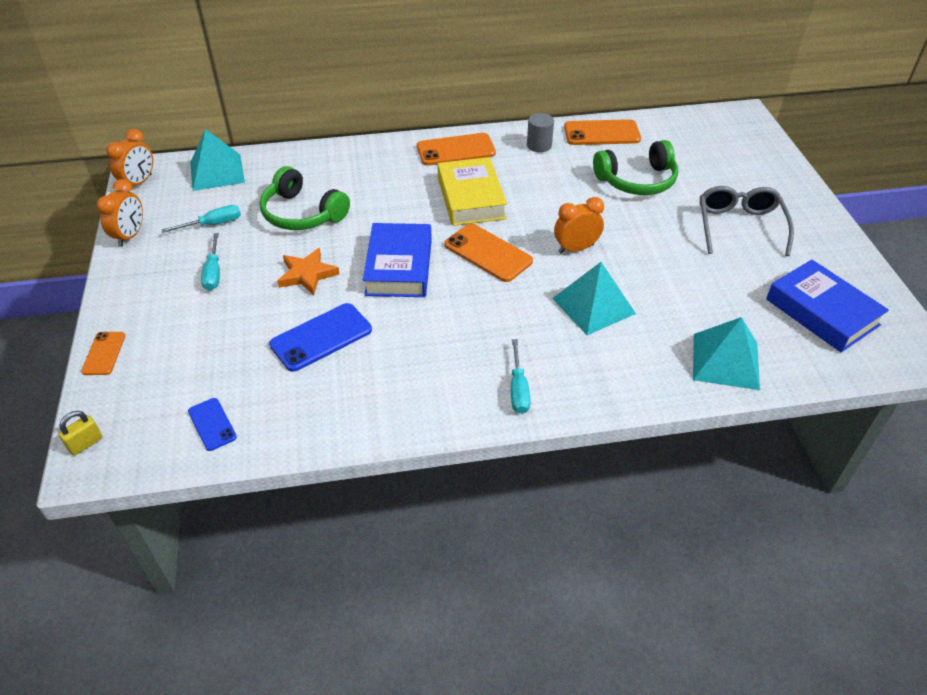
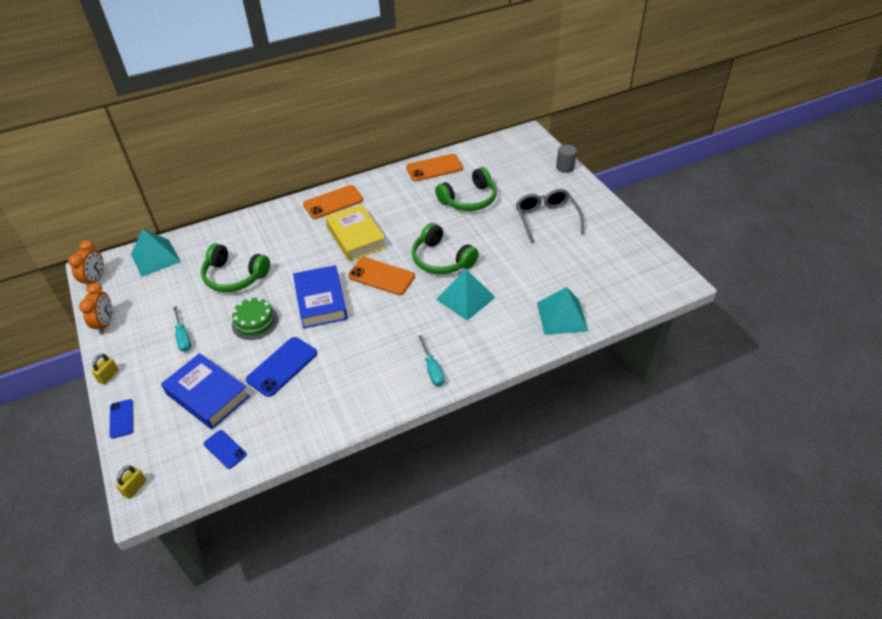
camera: 15 degrees left, 0 degrees up
orange phone [81,332,125,375] -> blue phone [110,399,134,439]
turquoise screwdriver [162,205,241,233] -> none
orange star [277,248,340,295] -> green cake [232,298,278,340]
grey cylinder [527,113,554,152] -> grey cylinder moved to [556,145,577,173]
orange clock [554,197,604,254] -> green headphones [412,223,479,274]
blue book [766,260,889,352] -> blue book moved to [161,353,250,429]
none -> yellow padlock [91,354,119,384]

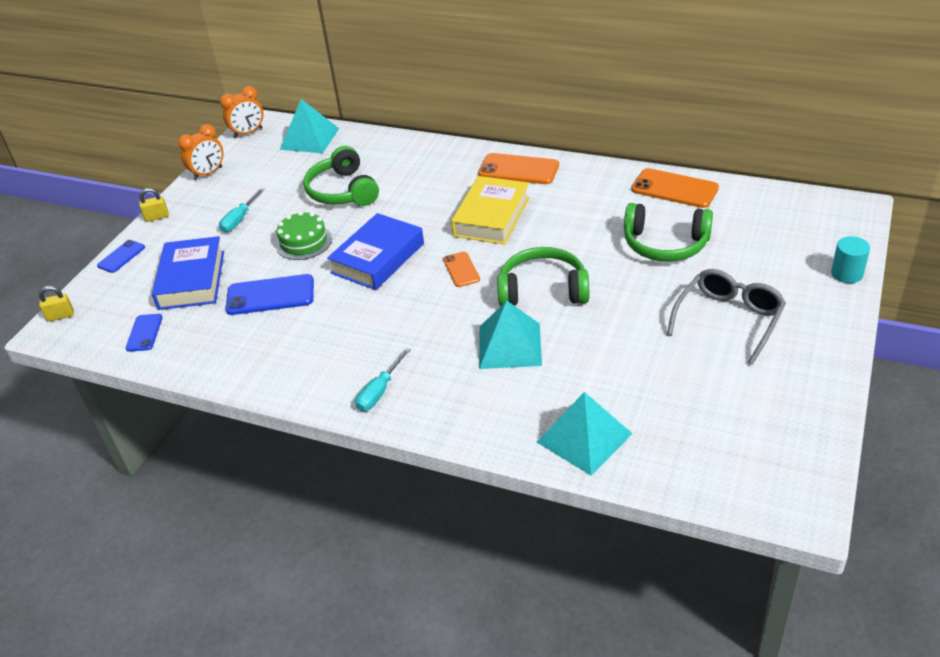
camera: 50 degrees right, 5 degrees down
orange phone [348,257,415,295] -> orange phone [443,252,480,287], size x0.58
green headphones [412,223,479,274] -> green headphones turned 90 degrees clockwise [497,247,589,306]
grey cylinder [556,145,577,173] -> turquoise cylinder [831,236,870,283]

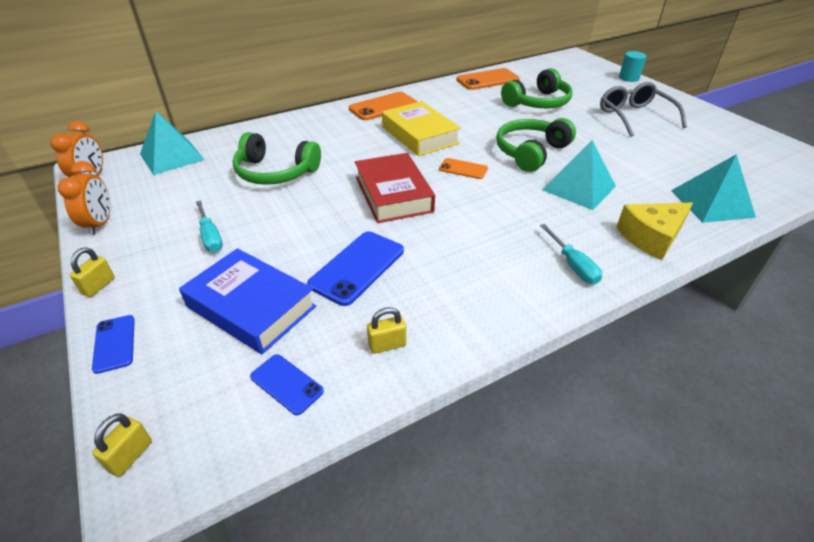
camera: 55 degrees left, 0 degrees up
green cake [276,211,332,260] -> none
blue book [327,213,424,290] -> red book [355,153,435,223]
none -> yellow padlock [367,307,406,354]
none -> yellow cheese [617,203,693,260]

